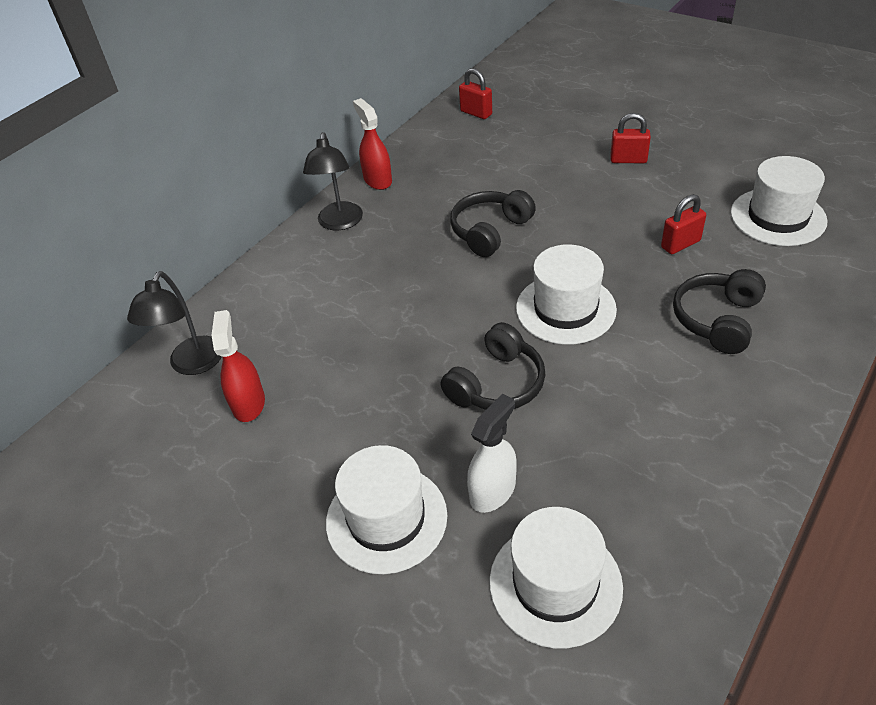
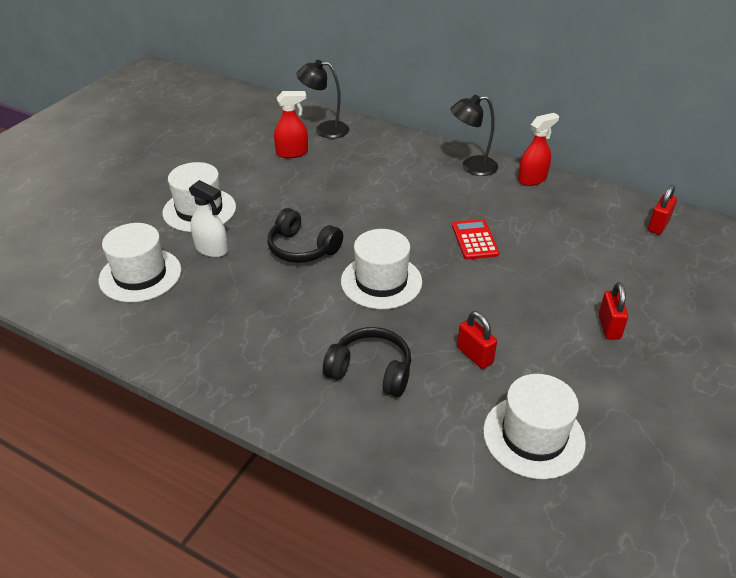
camera: 80 degrees right, 5 degrees down
black headphones [450,190,536,257] -> red calculator [452,219,499,259]

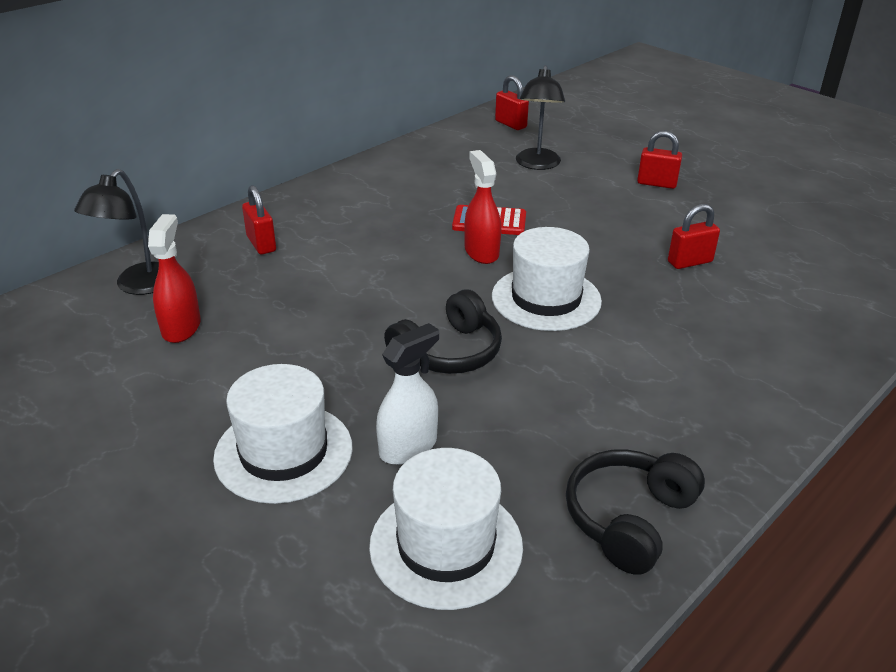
camera: 75 degrees left, 5 degrees down
black headphones [323,327,411,397] -> black headphones moved to [566,449,705,575]
black lamp [450,95,498,176] -> black lamp moved to [516,65,565,170]
white hat [483,374,586,479] -> none
red spray bottle [518,113,559,186] -> red spray bottle moved to [464,150,501,264]
none -> red padlock [242,185,276,254]

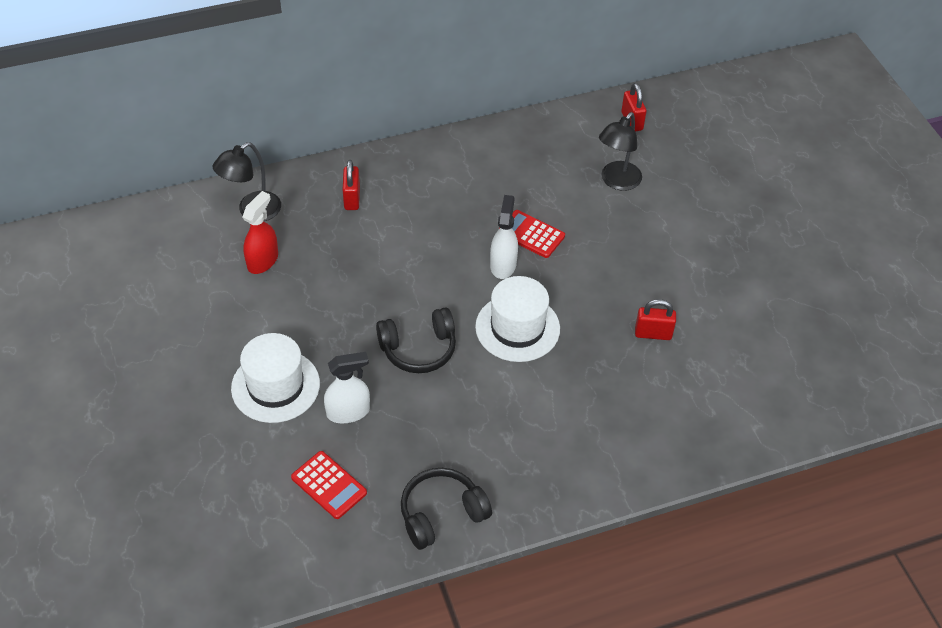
camera: 25 degrees right, 15 degrees up
white hat [369,448,523,610] -> red calculator [291,451,367,519]
red spray bottle [464,150,501,264] -> white spray bottle [490,195,518,279]
red padlock [637,131,682,189] -> none

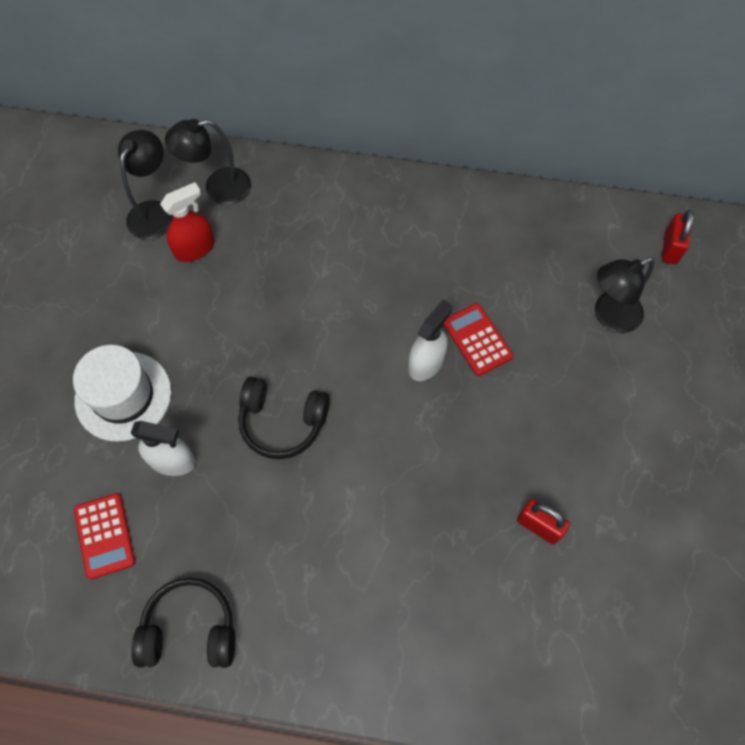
camera: 30 degrees right, 15 degrees up
red padlock [343,160,360,210] -> none
white hat [475,276,560,362] -> none
none -> black lamp [118,130,173,240]

